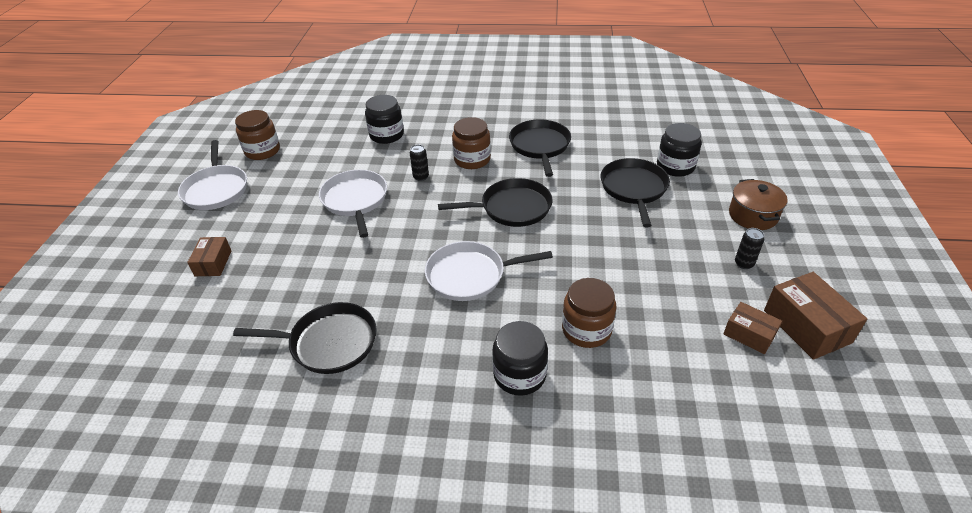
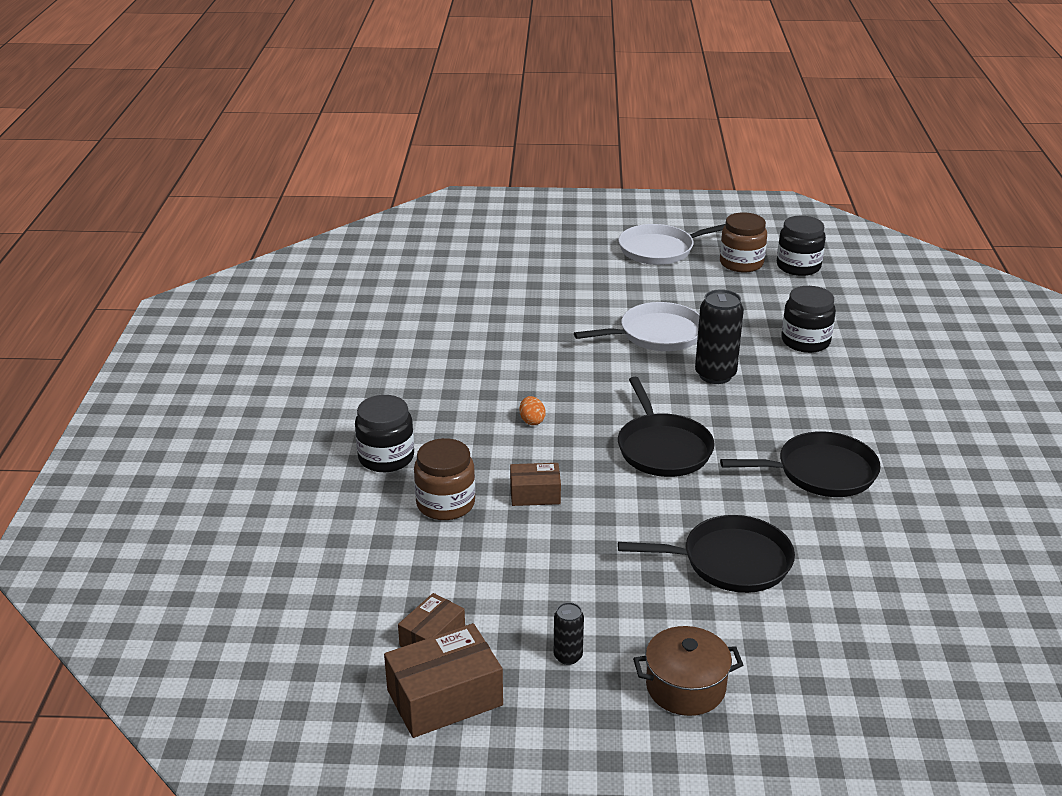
camera: 85 degrees right, 10 degrees down
brown box [187,237,231,276] -> brown box moved to [510,463,561,506]
black pan [233,302,377,374] -> none
black can [410,145,429,181] -> black can [695,289,744,384], size x1.91
white pan [425,241,553,301] -> orange egg [520,396,546,425]
brown jar [452,117,491,169] -> none
black jar [657,123,702,177] -> black jar moved to [777,216,826,276]

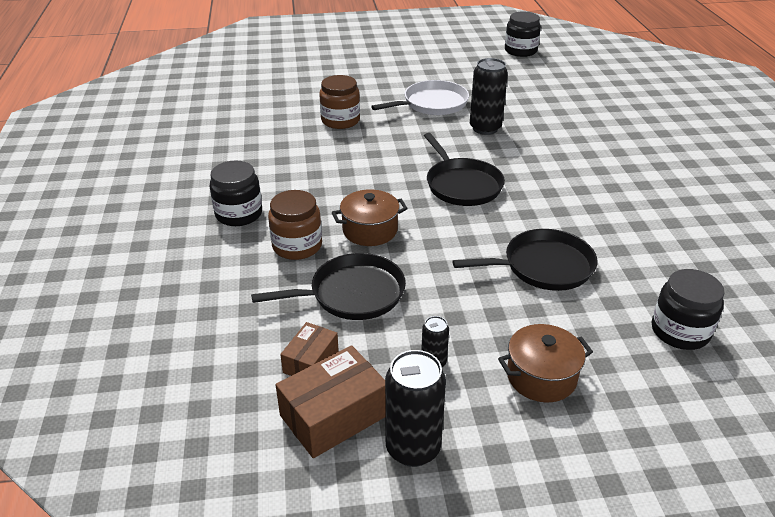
camera: 10 degrees left, 5 degrees up
brown box [510,463,561,506] -> brown pot [332,189,408,246]
orange egg [520,396,546,425] -> none
white pan [618,224,725,265] -> none
brown jar [720,212,767,272] -> brown jar moved to [319,75,360,129]
black pan [720,431,881,497] -> black pan moved to [251,253,406,320]
black jar [781,286,836,353] -> black jar moved to [652,269,725,350]
none -> black can [385,350,446,467]

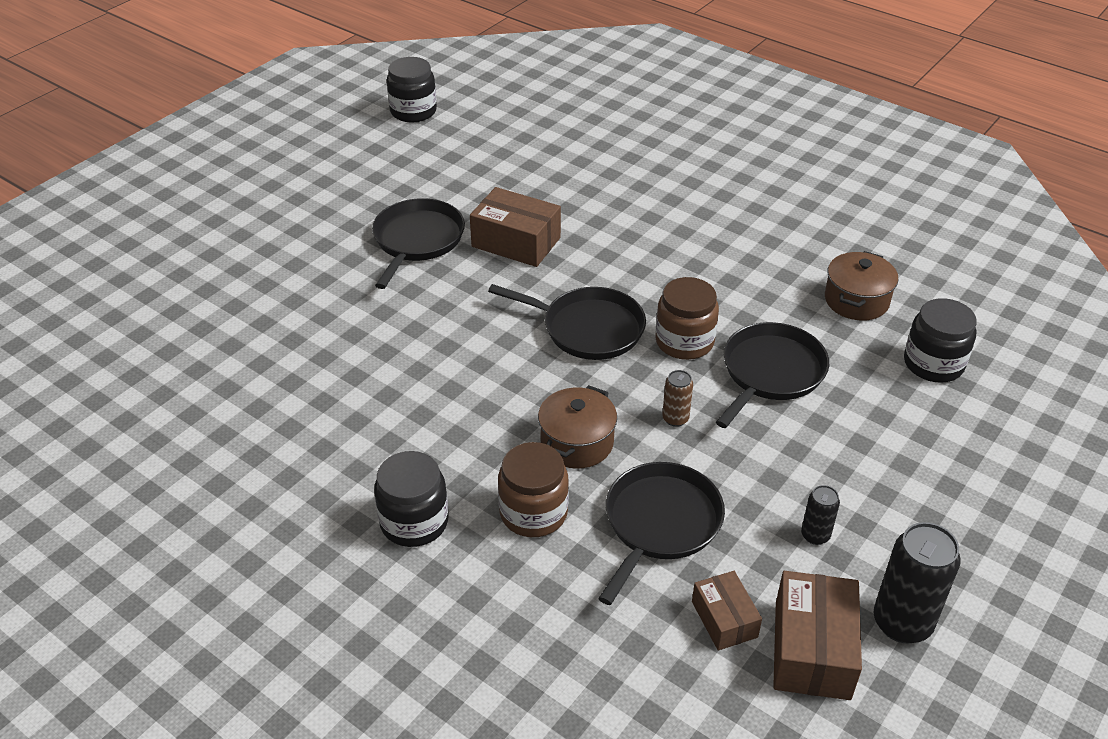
camera: 45 degrees left, 5 degrees up
brown jar [319,75,360,129] -> brown jar moved to [655,277,719,360]
white pan [371,80,469,115] -> black pan [372,198,465,289]
black can [470,58,508,135] -> brown box [470,187,561,267]
brown pot [498,324,593,402] -> brown pot moved to [825,251,898,321]
none -> brown can [662,370,693,427]

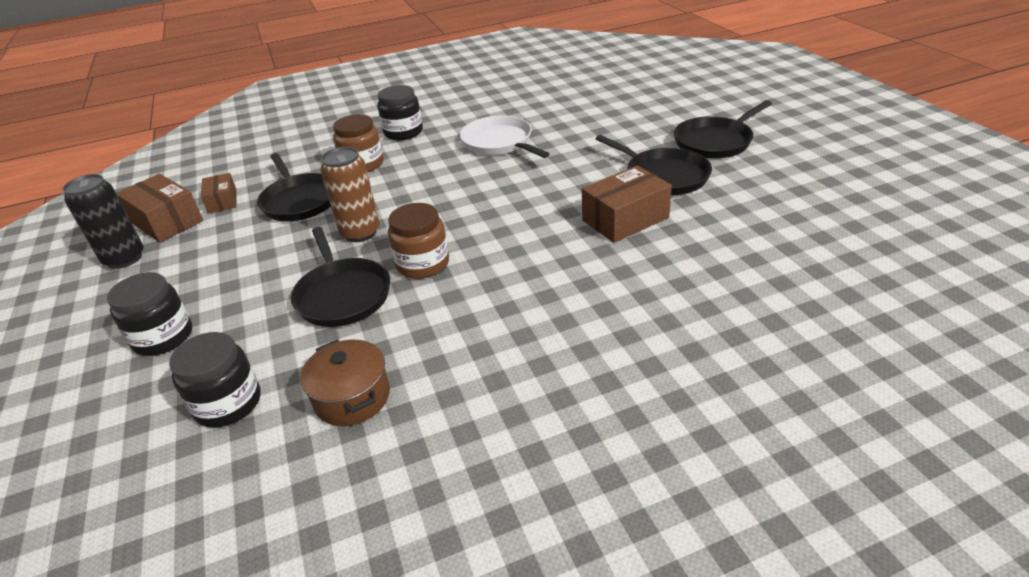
camera: 125 degrees right, 5 degrees down
black jar [387,57,437,122] -> black jar moved to [107,272,192,356]
black pan [488,284,646,360] -> black pan moved to [674,100,772,158]
brown pot [538,385,617,469] -> none
brown can [662,370,693,427] -> brown can [320,147,379,242], size x1.91
brown box [692,571,762,650] -> brown box turned 60 degrees clockwise [201,173,237,214]
black can [801,485,840,545] -> none
none -> white pan [460,116,550,158]

